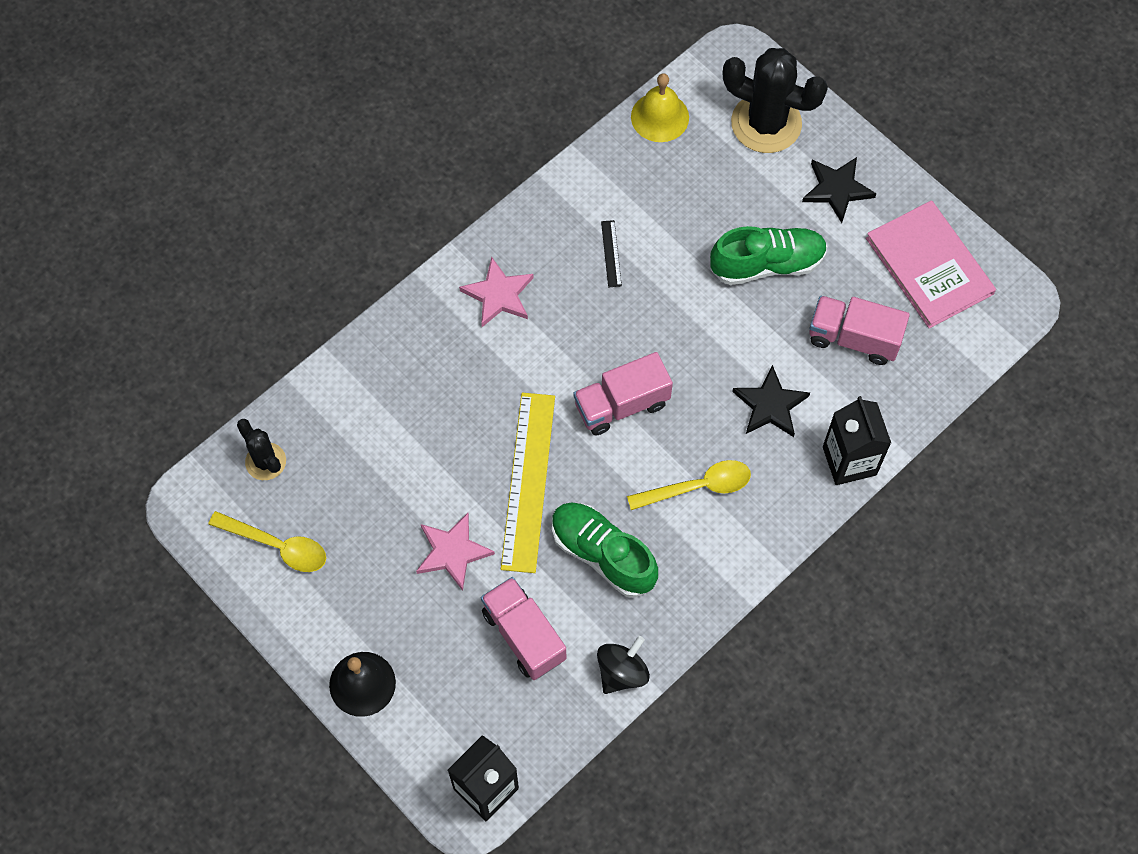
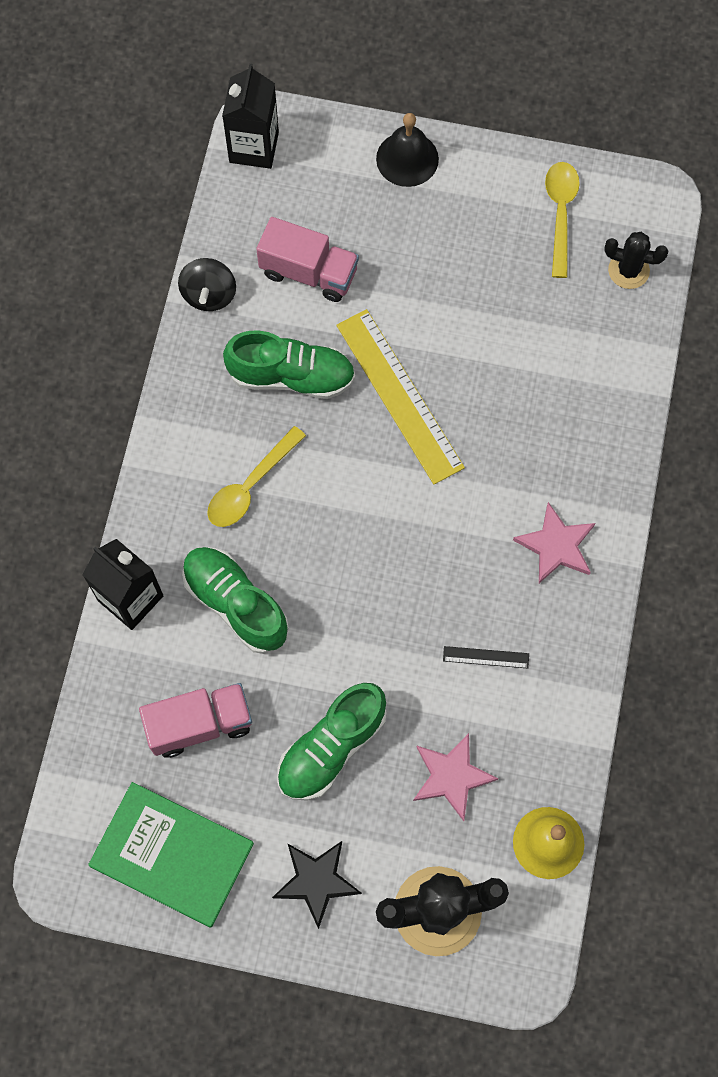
camera: 145 degrees right, 5 degrees up
yellow spoon [208,511,326,572] -> yellow spoon turned 105 degrees clockwise [545,162,580,278]
pink star [416,513,495,591] -> pink star moved to [413,733,499,821]
pink truck [573,352,673,436] -> none
black ruler [601,220,622,287] -> black ruler turned 45 degrees counterclockwise [443,646,529,668]
black star [732,365,810,437] -> green shoe [182,547,289,654]
pink book [866,200,996,328] -> green book [88,782,254,928]

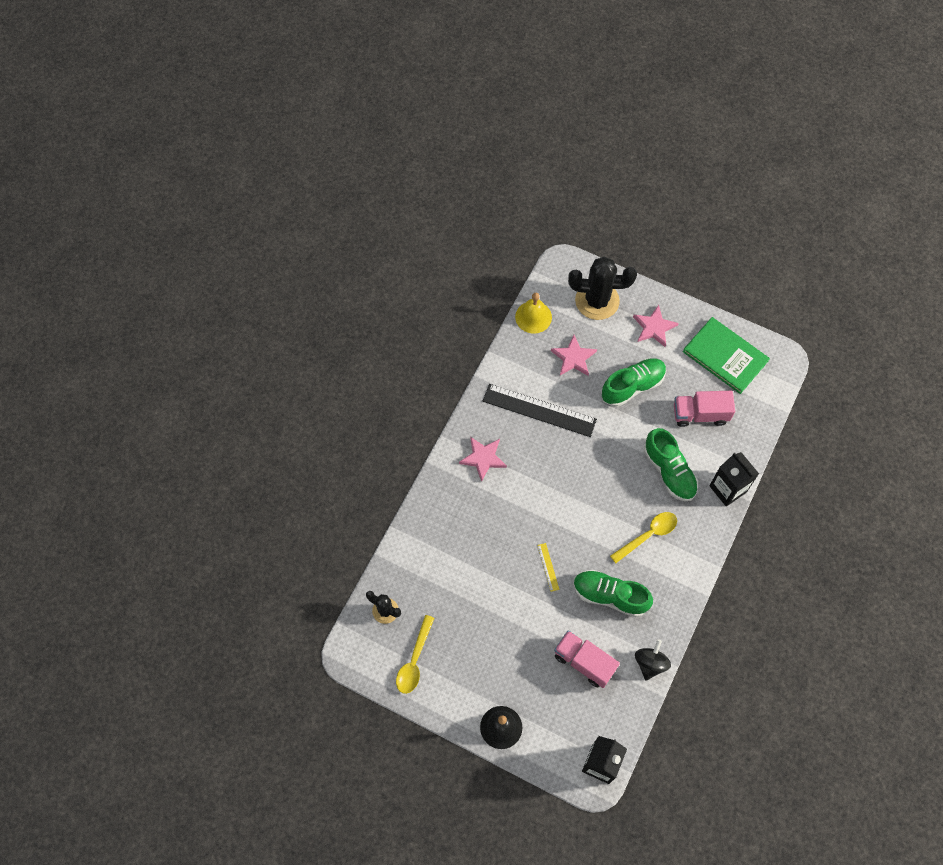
camera: 165 degrees left, 5 degrees down
black star [272,841,362,929] -> pink star [633,305,679,347]
yellow ruler [336,309,465,484] -> yellow ruler [537,543,559,592], size x0.41
black ruler [443,646,529,668] -> black ruler [483,384,597,437], size x2.42

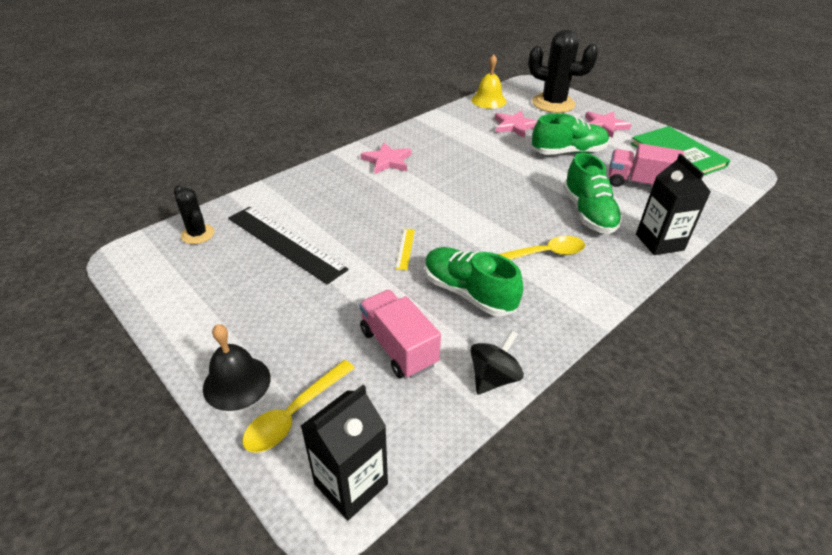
camera: 20 degrees right, 25 degrees down
yellow spoon [396,615,434,694] -> yellow spoon moved to [242,360,355,453]
black ruler [483,384,597,437] -> black ruler moved to [228,207,349,284]

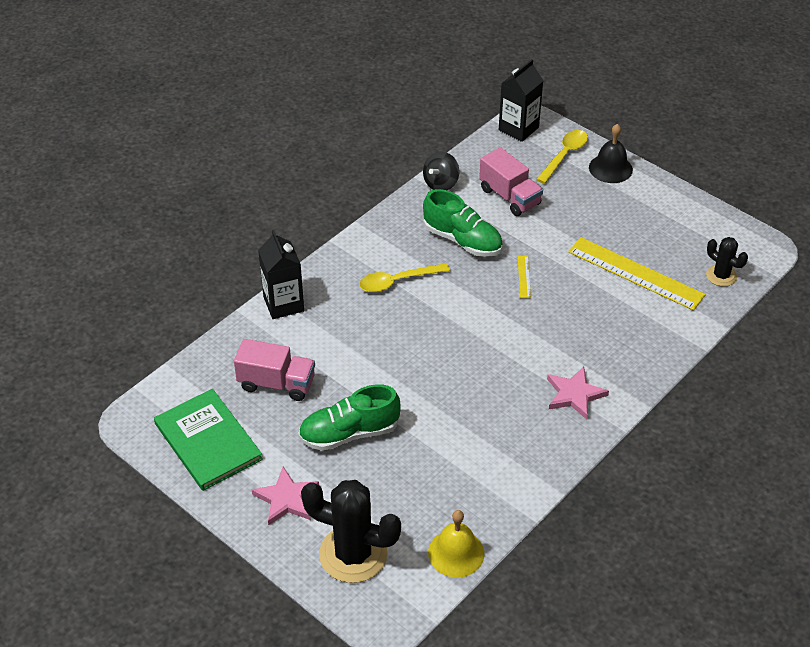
camera: 175 degrees right, 5 degrees up
black ruler [228,207,349,284] -> yellow ruler [568,237,706,311]
pink star [495,110,538,138] -> none
green shoe [563,153,623,234] -> none

